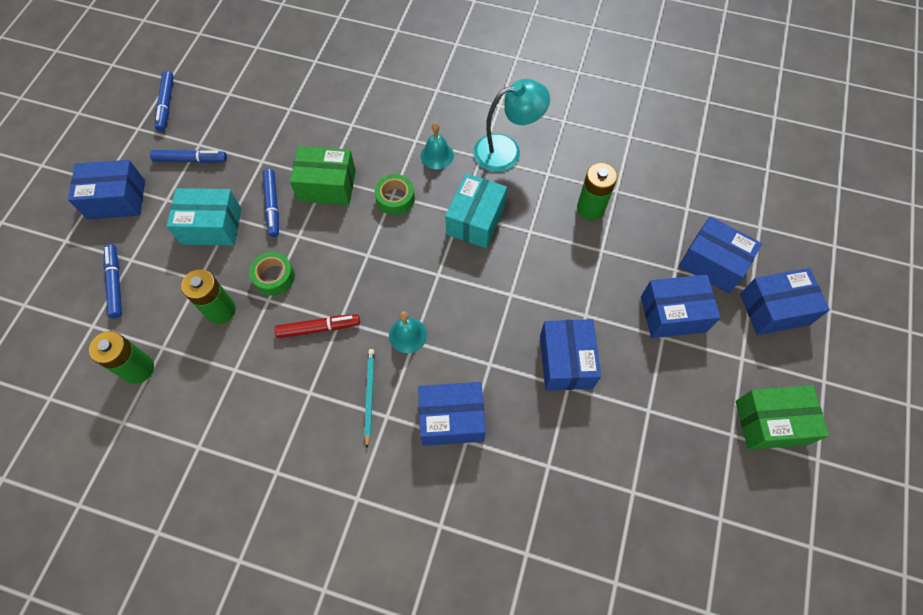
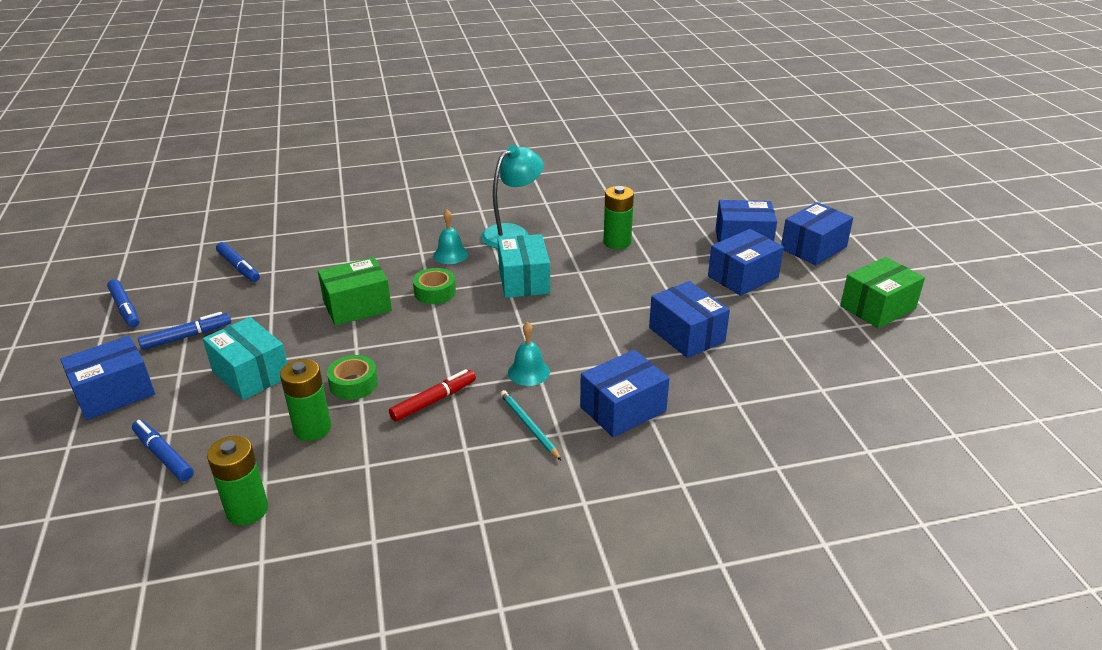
camera: 30 degrees left, 30 degrees down
turquoise box [167,188,241,246] -> turquoise box turned 75 degrees clockwise [203,317,287,400]
blue marker [263,169,279,237] -> blue marker moved to [216,242,260,282]

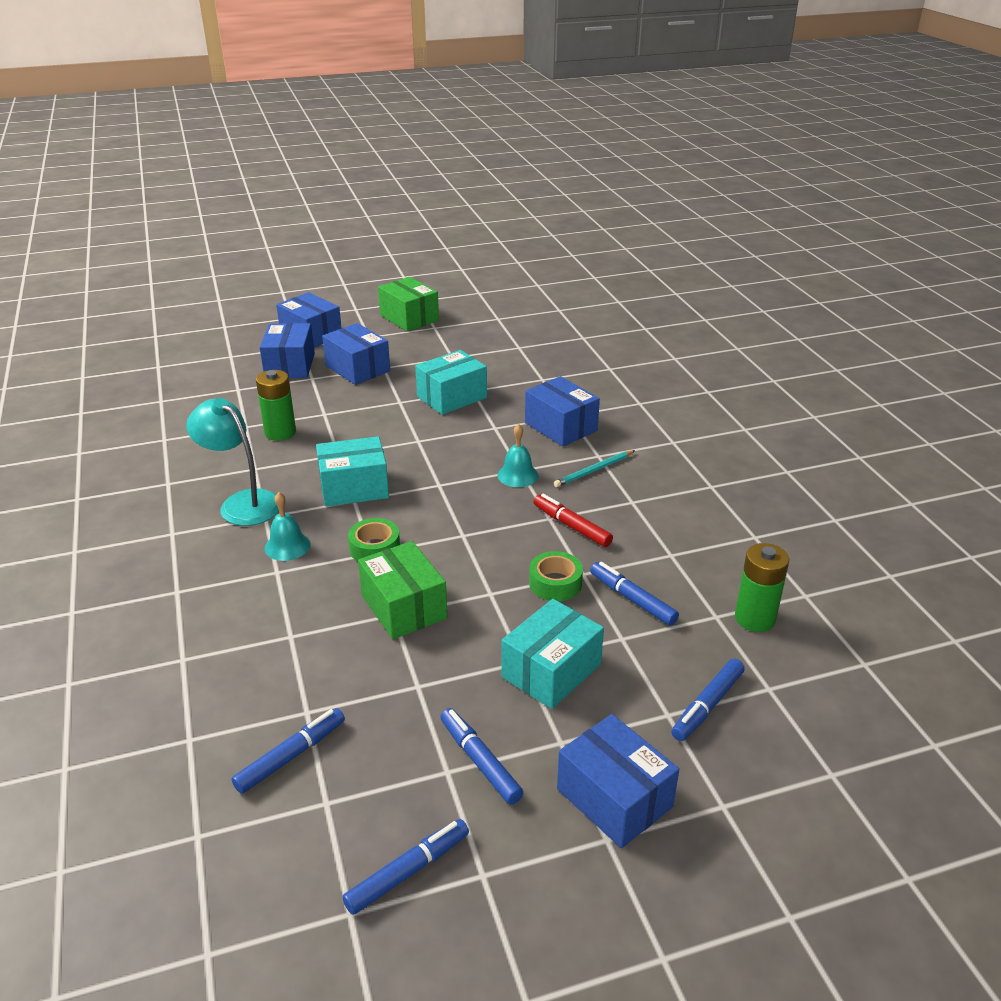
camera: 95 degrees left, 0 degrees up
green battery [280,359,331,441] -> blue marker [590,562,679,626]
blue box [649,281,730,358] -> turquoise box [415,350,487,415]

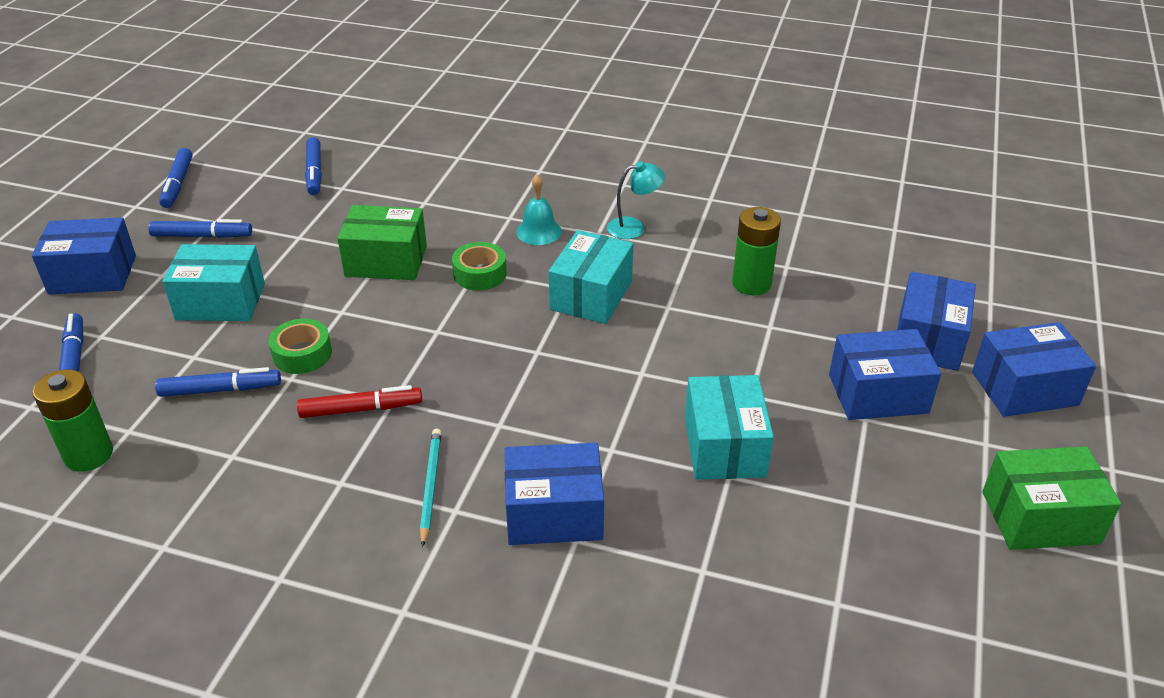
camera: 125 degrees right, 5 degrees up
turquoise lamp [186,398,279,526] -> turquoise lamp [607,161,665,239], size x0.60
blue box [260,323,315,378] -> blue box turned 75 degrees clockwise [897,272,976,371]
turquoise bell [497,424,538,487] -> none
turquoise box [501,599,604,709] -> turquoise box turned 75 degrees counterclockwise [162,244,265,321]

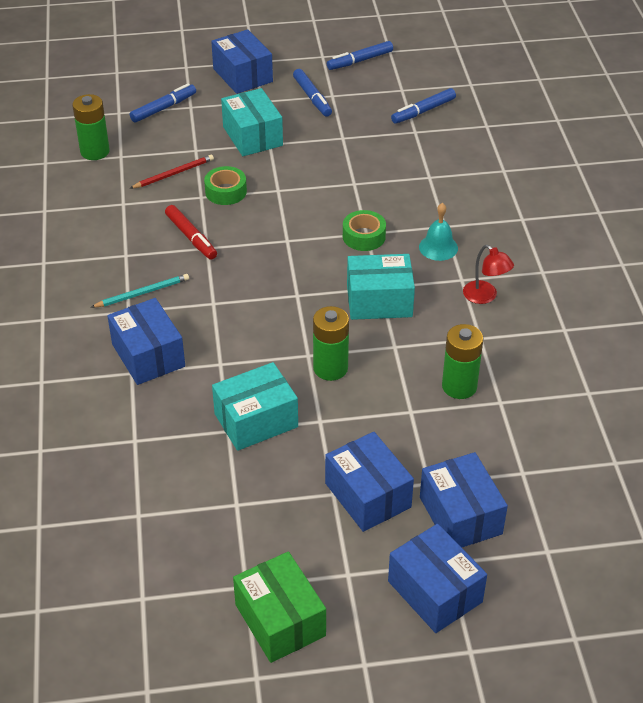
camera: 65 degrees right, 5 degrees up
blue marker [155,367,281,397] -> red pencil [130,154,214,189]
green box [337,205,427,280] -> none
turquoise lamp [607,161,665,239] -> red lamp [463,245,514,304]
blue box [897,272,976,371] -> blue box turned 75 degrees clockwise [420,452,508,547]
none -> green battery [313,306,349,381]

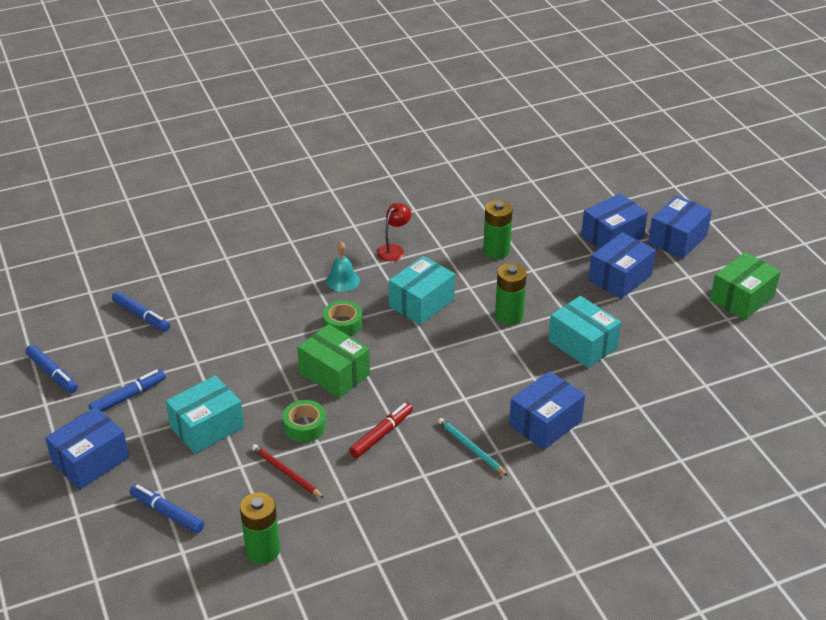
camera: 105 degrees left, 5 degrees down
turquoise box [347,254,415,320] -> turquoise box turned 60 degrees clockwise [388,256,455,325]
none -> green box [297,324,370,398]

